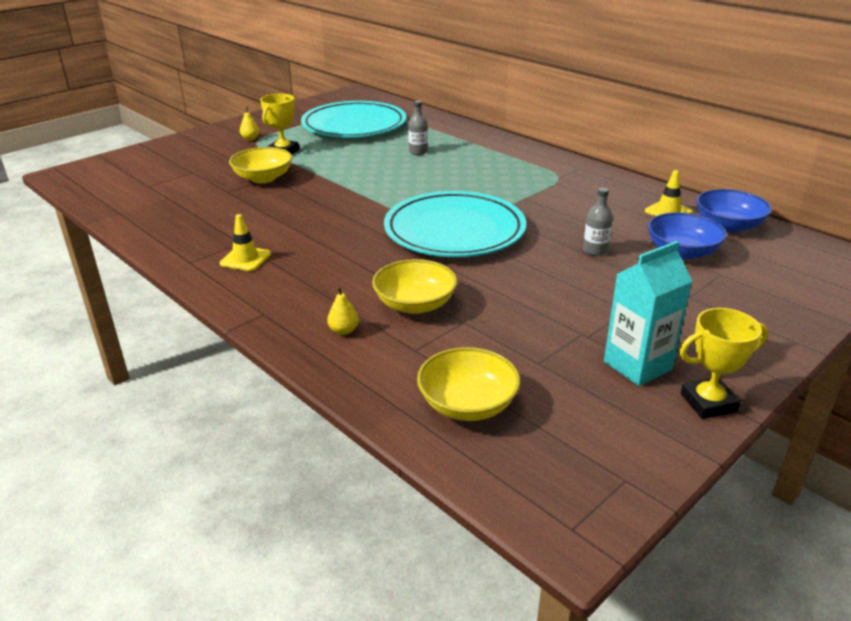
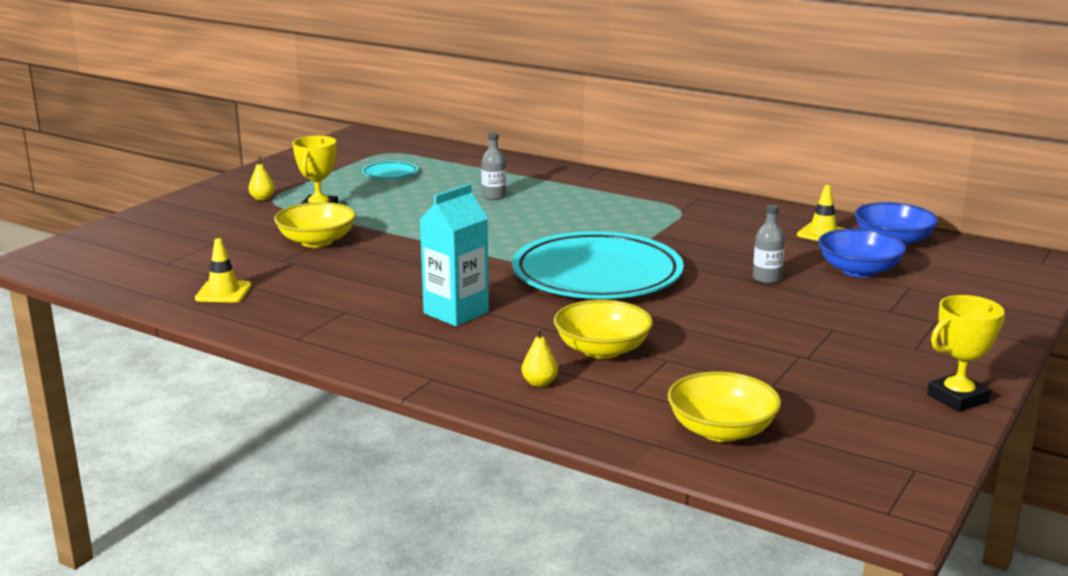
camera: 15 degrees left, 10 degrees down
yellow traffic cone [220,214,271,271] -> yellow traffic cone moved to [195,238,252,303]
turquoise plate [301,101,406,138] -> turquoise plate [362,161,418,179], size x0.41
turquoise carton [604,241,692,386] -> turquoise carton moved to [419,184,489,326]

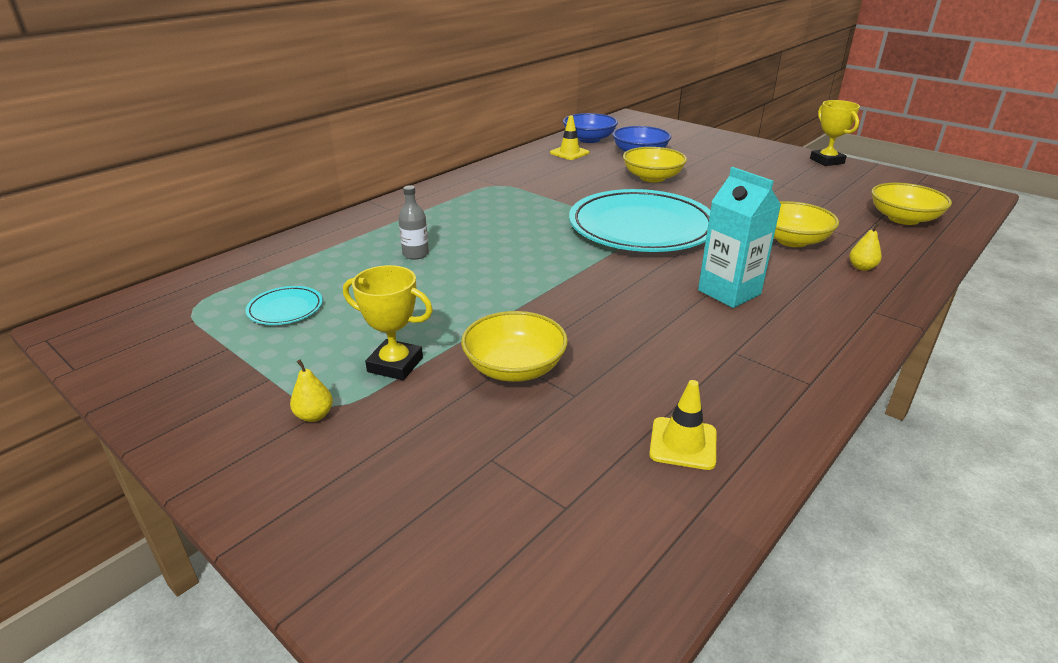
camera: 80 degrees left, 10 degrees up
grey bottle [753,204,785,284] -> yellow bowl [623,147,687,182]

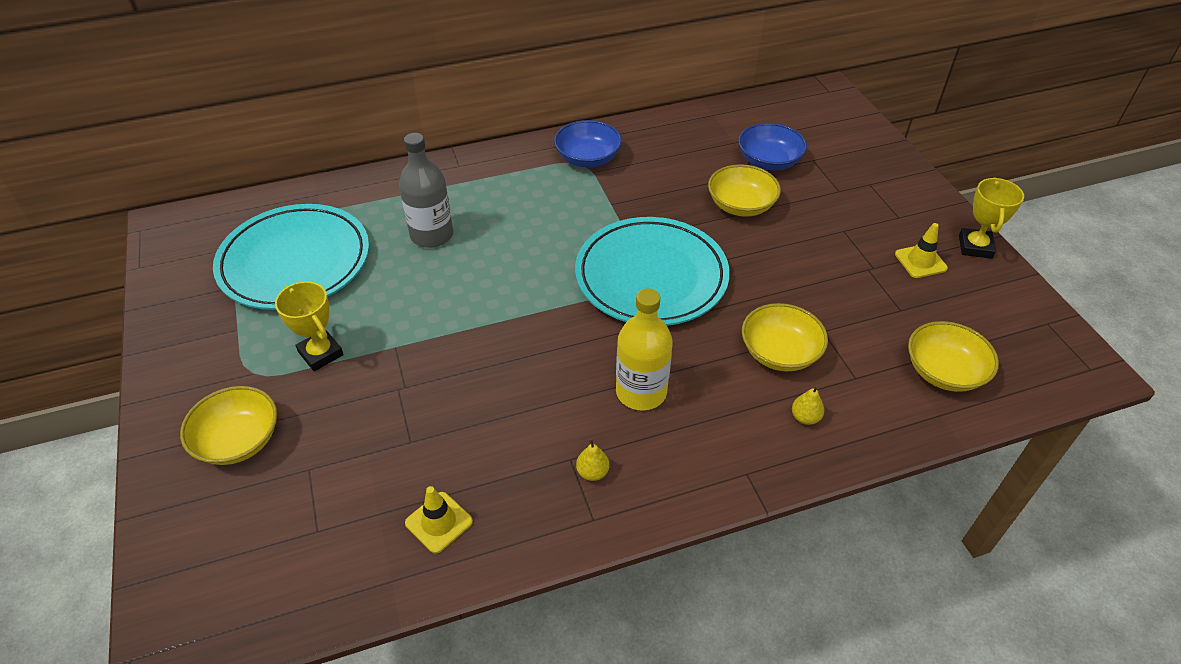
camera: 30 degrees right, 15 degrees up
turquoise plate [246,286,323,325] -> turquoise plate [213,204,369,310], size x2.46
yellow pear [290,360,333,422] -> yellow pear moved to [576,438,609,481]
grey bottle [398,186,429,260] -> grey bottle [399,133,453,248], size x1.78
yellow bowl [461,311,568,382] -> yellow bowl moved to [180,386,277,465]
yellow traffic cone [550,116,589,160] -> yellow traffic cone moved to [895,223,948,278]
blue bowl [563,113,618,143] -> blue bowl moved to [554,120,622,167]
turquoise carton [698,167,781,308] -> yellow bottle [616,288,673,411]

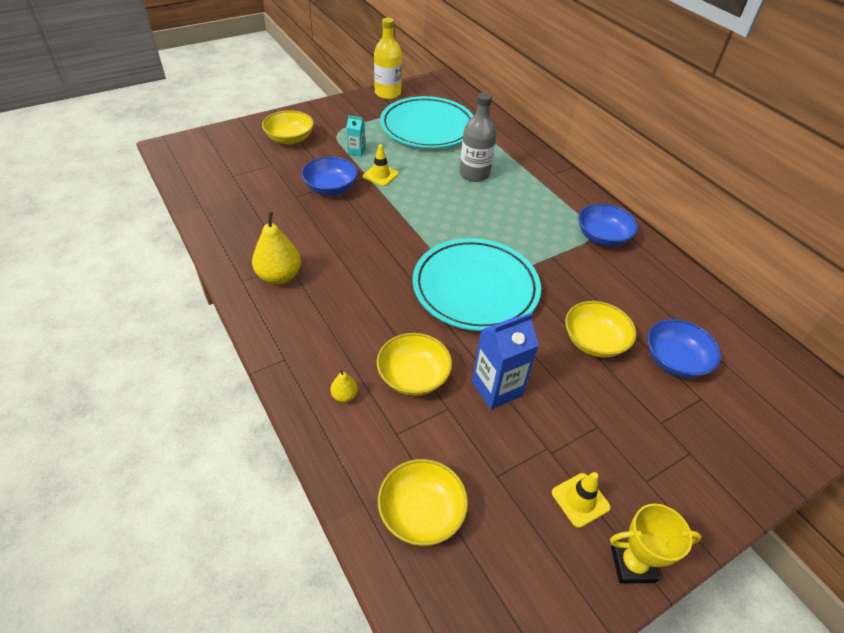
camera: 75 degrees right, 0 degrees up
yellow trophy [275,281,344,371] -> turquoise carton [346,115,365,157]
yellow traffic cone [405,486,473,554] -> yellow traffic cone moved to [363,144,399,186]
yellow pear [576,438,609,481] -> yellow pear [252,211,301,284], size x2.05
yellow bottle [616,288,673,411] -> yellow bottle moved to [374,18,402,99]
none -> blue bowl [301,156,358,195]
none -> blue carton [472,313,539,409]

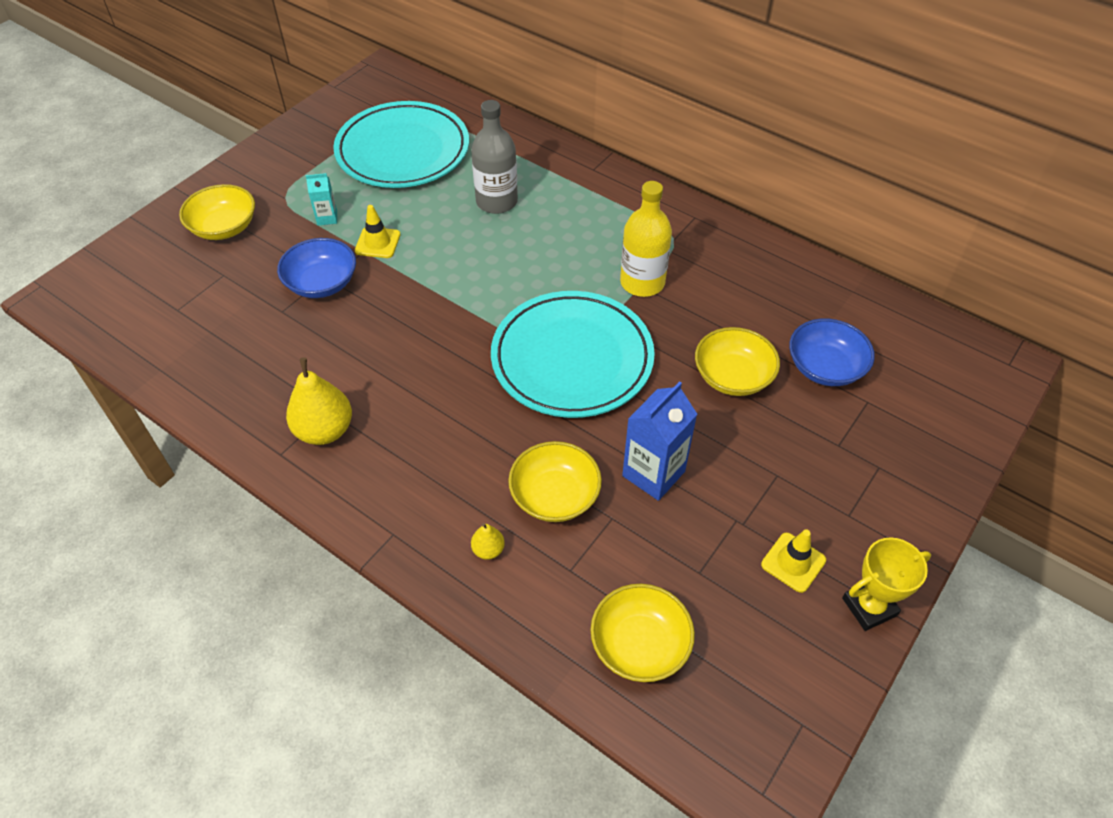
camera: 20 degrees left, 5 degrees up
yellow bottle [374,18,402,99] -> yellow bottle moved to [620,181,672,297]
blue bowl [578,203,638,246] -> none

